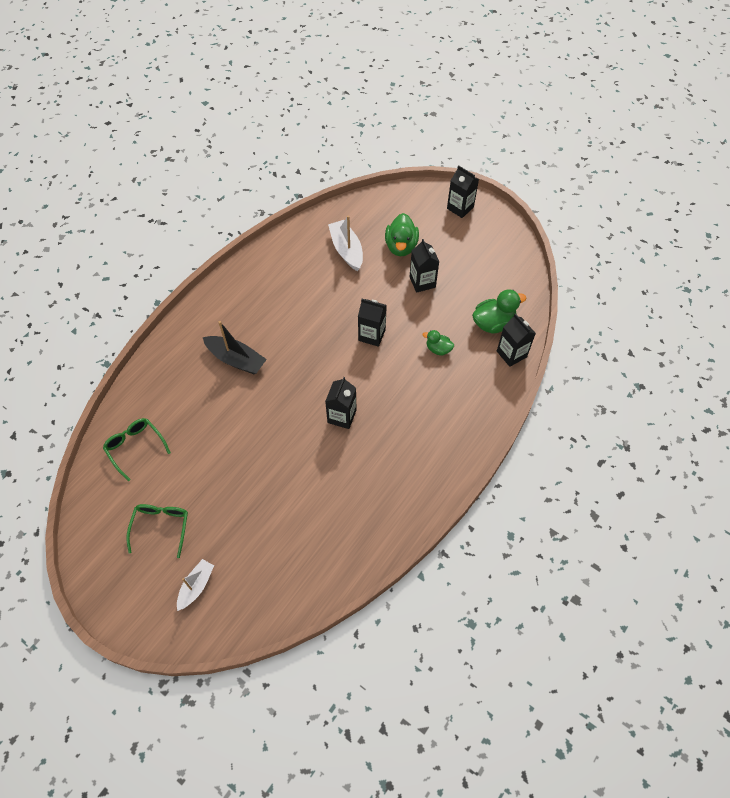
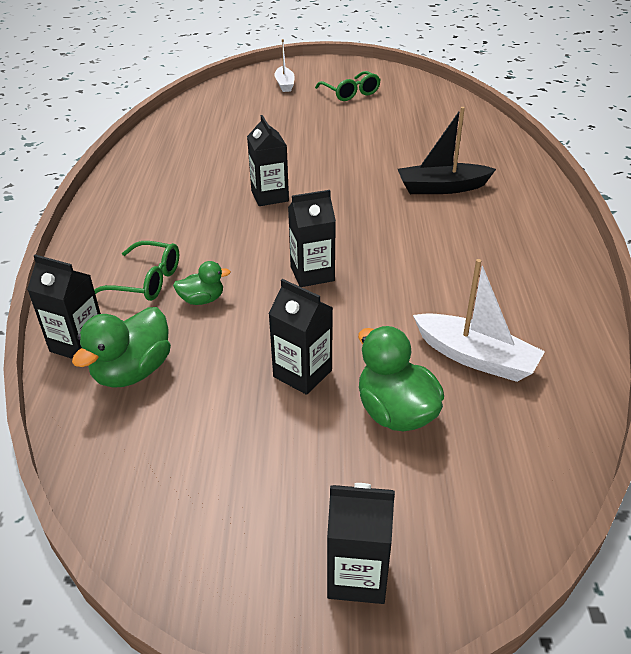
camera: 145 degrees right, 20 degrees down
green glasses [103,418,171,481] -> green glasses moved to [94,241,179,301]

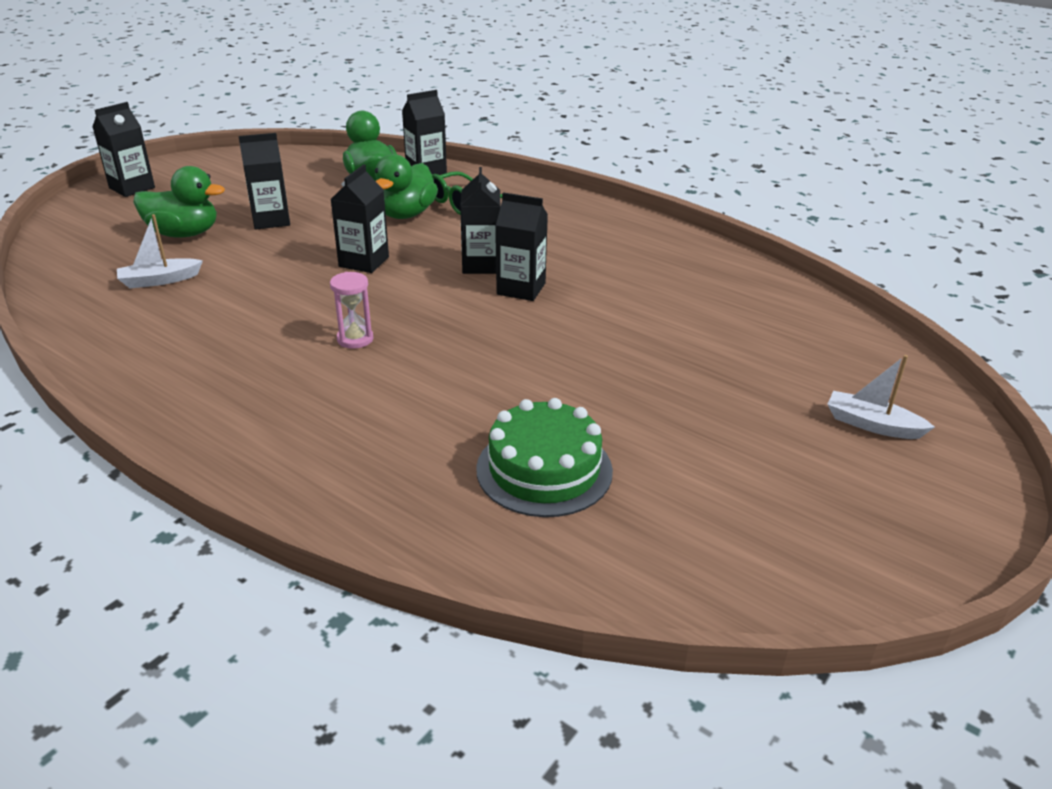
camera: 125 degrees right, 5 degrees down
green duck [173,261,231,305] -> green duck [375,154,438,219], size x1.72
green glasses [315,71,381,101] -> none
black boat [398,107,496,194] -> none
white boat [413,259,545,382] -> white boat [117,214,203,288], size x0.66
none -> pink hourglass [330,272,373,349]
none -> black carton [460,167,500,274]
none -> green cake [476,398,613,517]

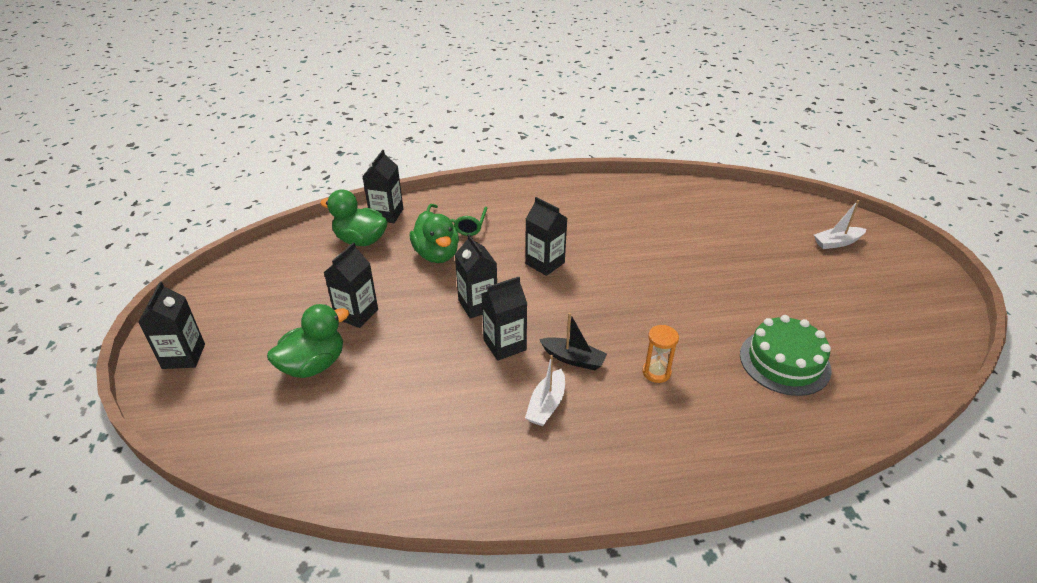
camera: 45 degrees left, 5 degrees up
white boat [117,214,203,288] -> white boat moved to [525,355,565,426]
pink hourglass [330,272,373,349] -> black boat [539,313,607,370]
black carton [496,192,548,301] -> black carton moved to [482,277,527,361]
none -> orange hourglass [642,325,679,383]

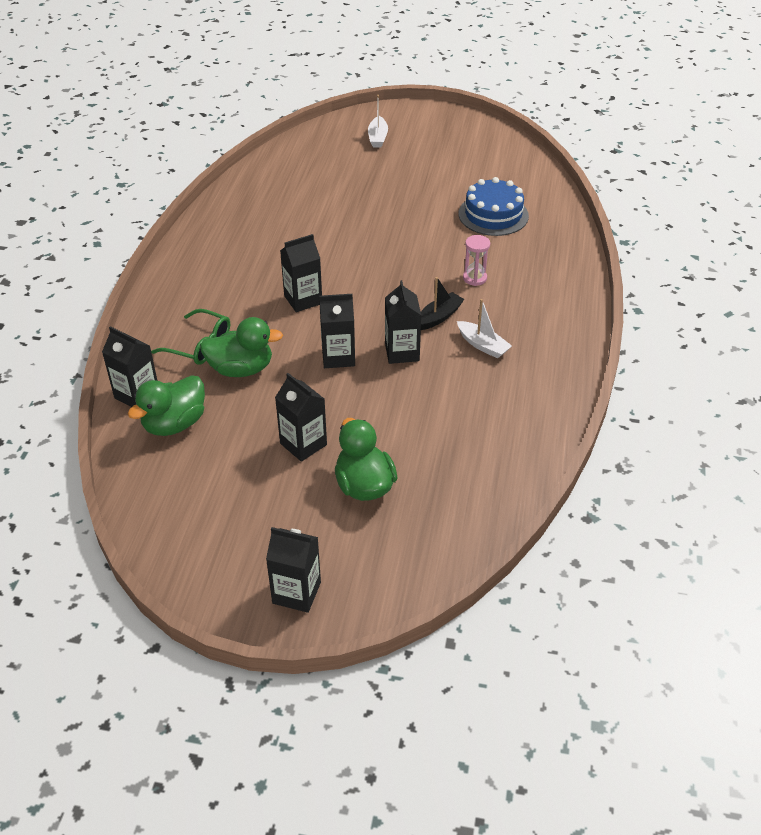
camera: 70 degrees left, 5 degrees up
orange hourglass [642,325,679,383] -> pink hourglass [463,235,490,286]
green cake [740,315,832,396] -> blue cake [459,177,529,236]

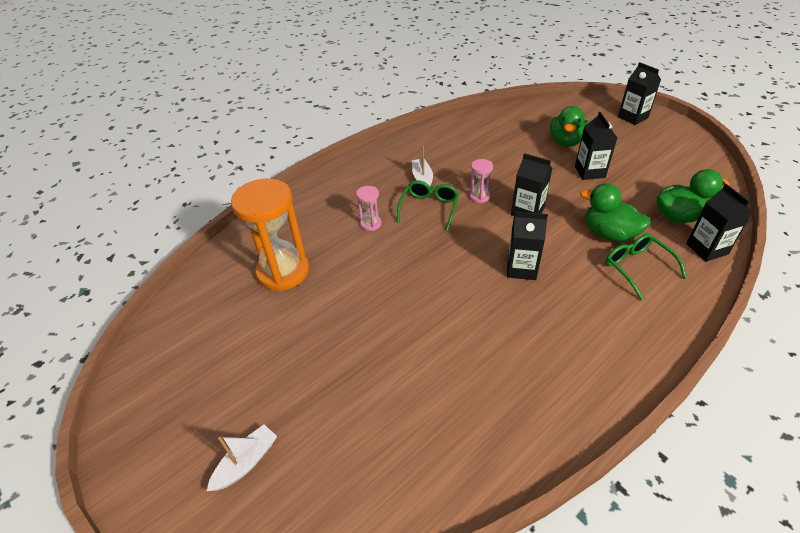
camera: 140 degrees left, 0 degrees up
black carton [385,280,422,364] -> pink hourglass [469,159,493,203]
black boat [421,277,464,330] -> green glasses [397,181,459,231]
blue cake [459,177,529,236] -> orange hourglass [231,179,309,291]

